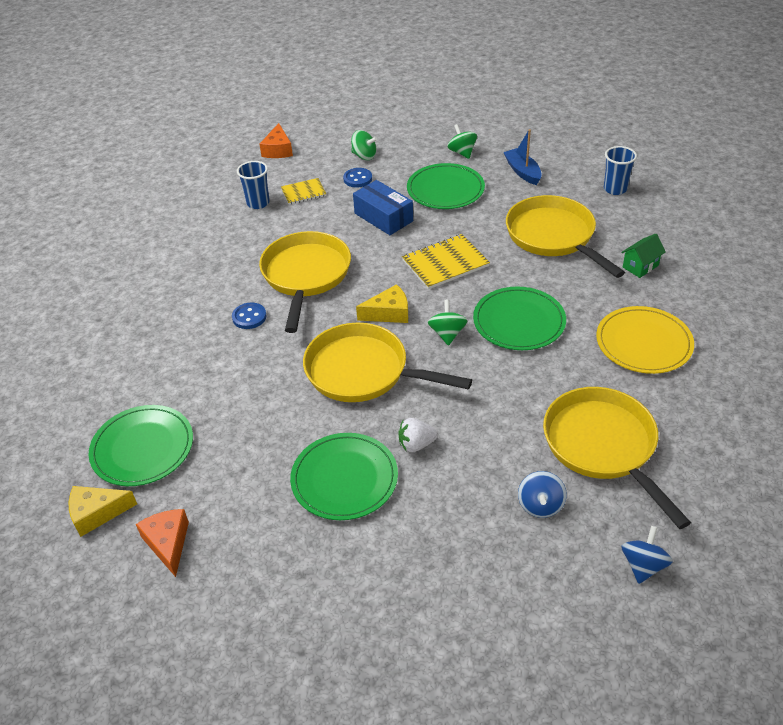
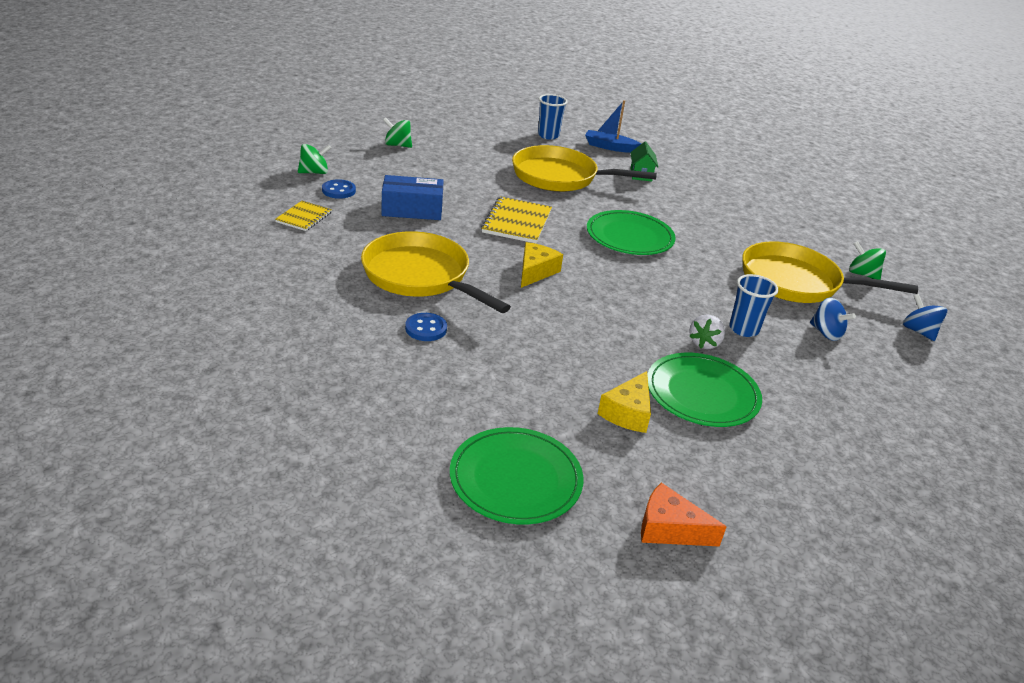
camera: 55 degrees left, 10 degrees down
yellow cheese [69,486,137,537] -> yellow cheese moved to [598,371,651,433]
blue cup [237,161,270,209] -> blue cup moved to [729,274,778,337]
orange cheese [259,123,293,158] -> none
yellow pan [303,323,472,402] -> none
green plate [407,163,485,209] -> none
green spinning top [428,300,467,346] -> green spinning top moved to [849,241,886,280]
blue boat [503,129,542,185] -> blue boat moved to [585,100,641,153]
yellow plate [596,306,694,374] -> none

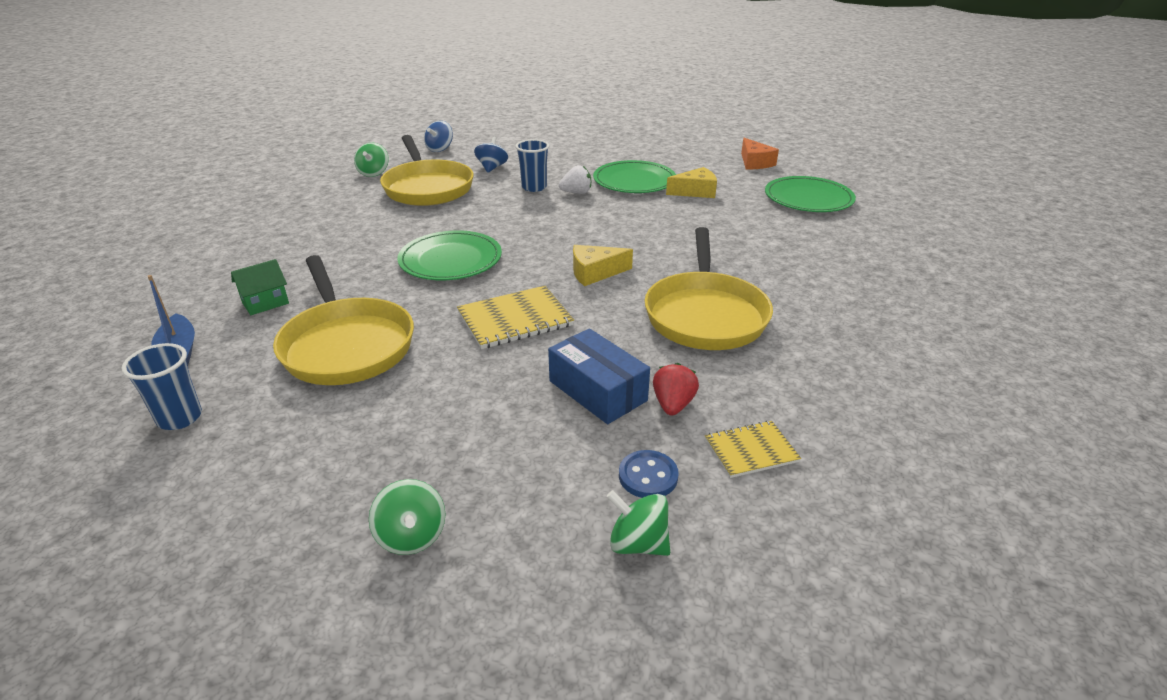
camera: 125 degrees left, 0 degrees up
blue button [405,313,447,341] -> none
none -> red strawberry [653,363,699,415]

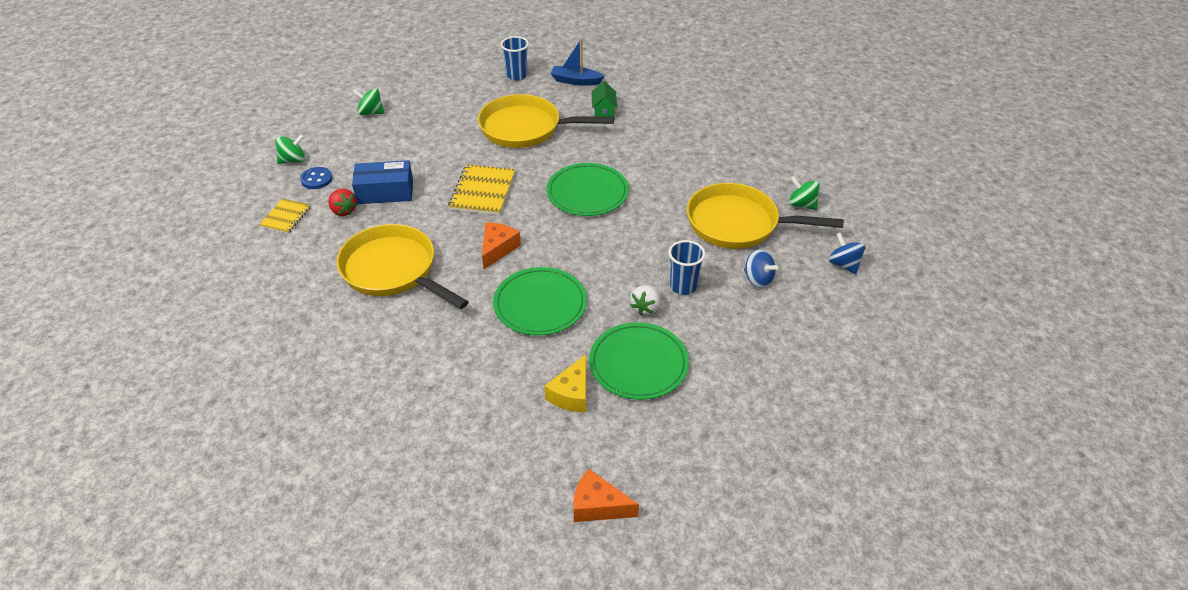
camera: 125 degrees right, 10 degrees up
yellow cheese [573,245,633,286] -> orange cheese [482,222,521,269]
green plate [765,176,856,212] -> green plate moved to [493,267,587,335]

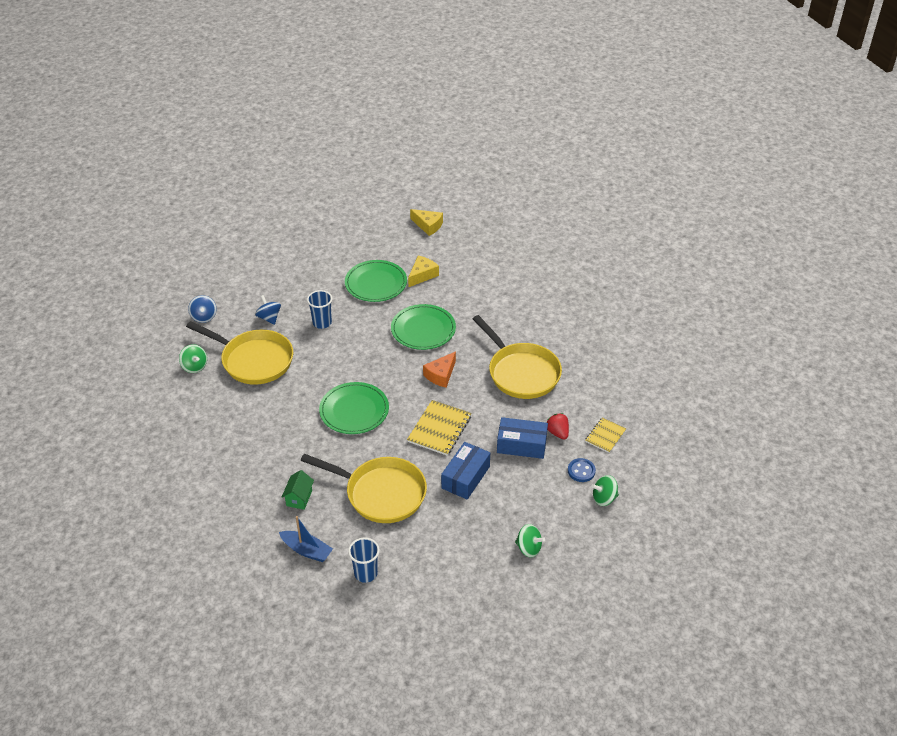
camera: 165 degrees left, 0 degrees up
orange cheese [573,469,639,522] -> yellow cheese [410,209,443,236]
white strawberry [630,285,660,315] -> none
none -> blue box [441,442,490,500]

